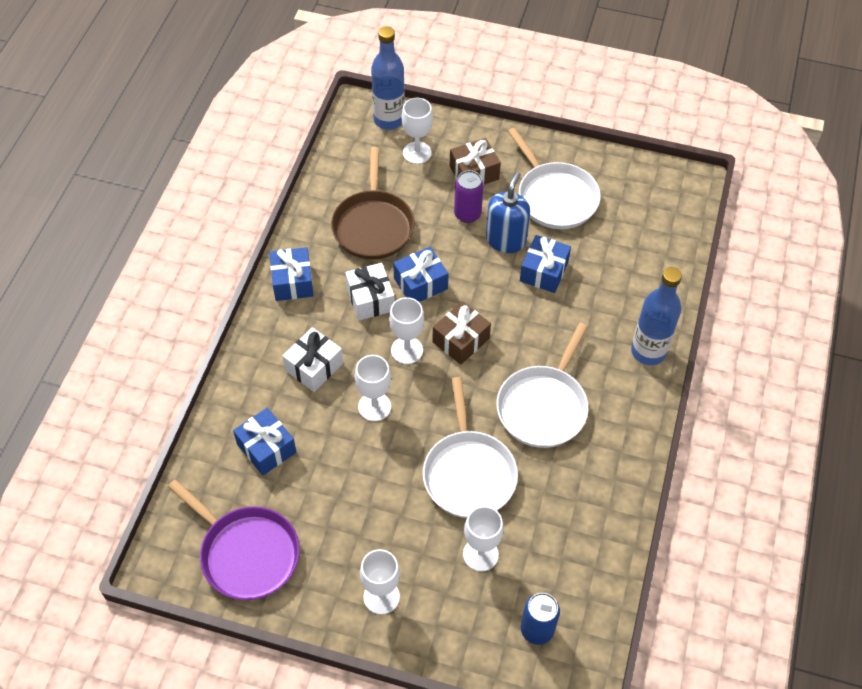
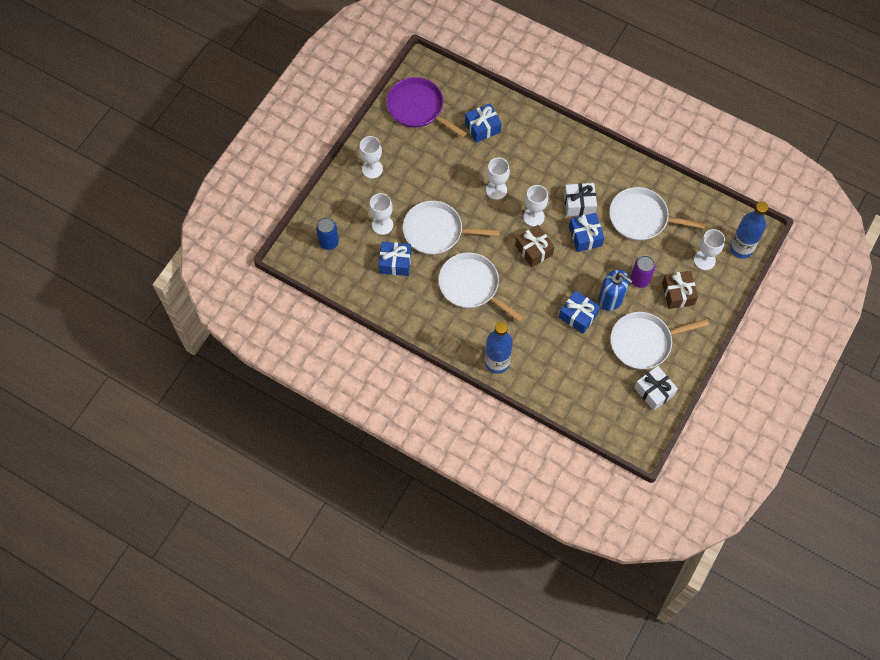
camera: 105 degrees right, 10 degrees up
purple pan [168,479,300,600] -> purple pan turned 75 degrees clockwise [386,77,467,138]
blue gift [269,247,314,301] -> blue gift moved to [379,242,411,276]
white gift [283,327,343,392] -> white gift moved to [634,366,678,411]
brown pan [331,147,415,260] -> white pan [609,187,706,241]

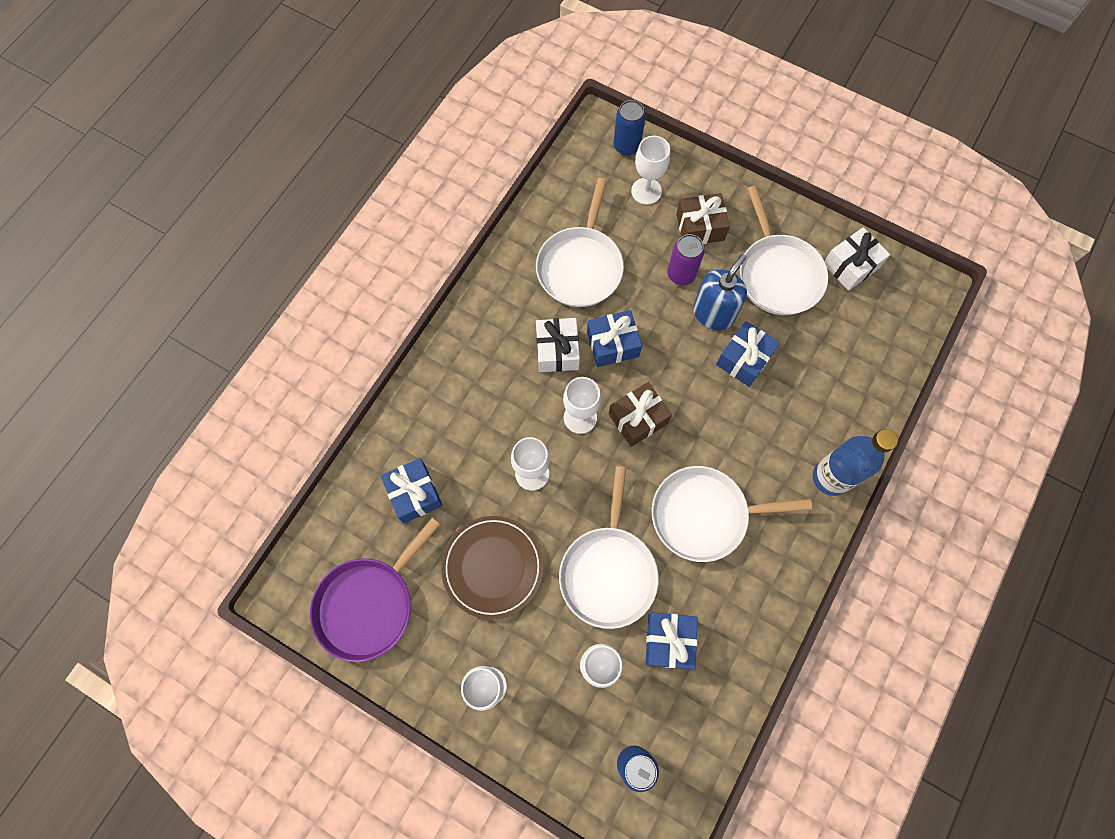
camera: 90 degrees left, 5 degrees up
white pan [438,252,524,322] -> white pan turned 45 degrees clockwise [652,466,812,562]
blue bottle [730,202,768,259] -> blue can [614,100,646,156]
none -> brown plate [441,516,544,619]

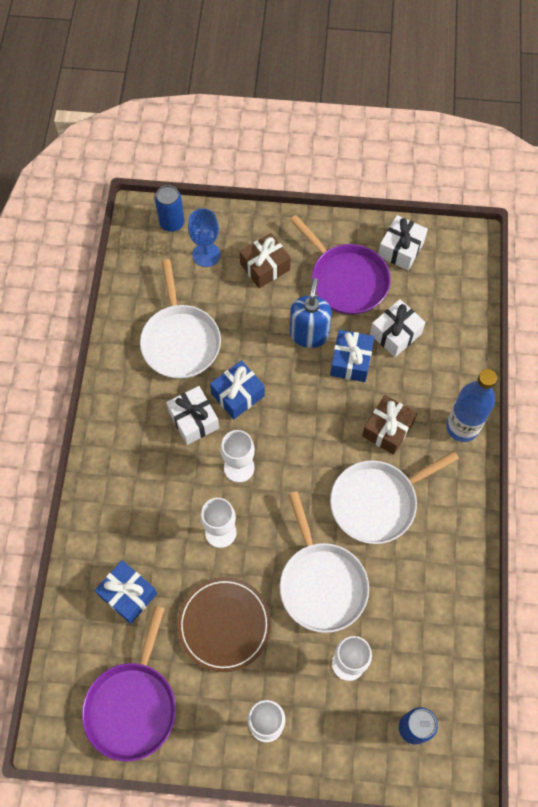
camera: 25 degrees left, 5 degrees down
brown gift [609,382,672,447] -> brown gift moved to [362,395,417,455]
white goblet [631,136,670,205] -> blue goblet [188,208,220,267]
blue gift [646,612,698,669] -> none
purple can [667,234,705,285] -> none
white pan [740,186,828,315] -> purple pan [290,215,391,315]
none -> white gift [370,299,426,357]

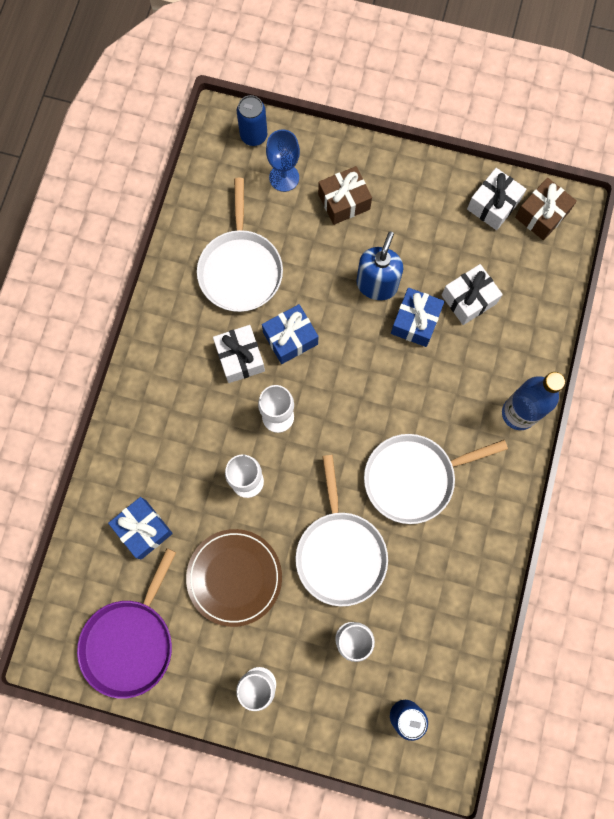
camera: 10 degrees right, 10 degrees up
purple pan [290,215,391,315] -> none
brown gift [362,395,417,455] -> brown gift moved to [515,178,577,240]

